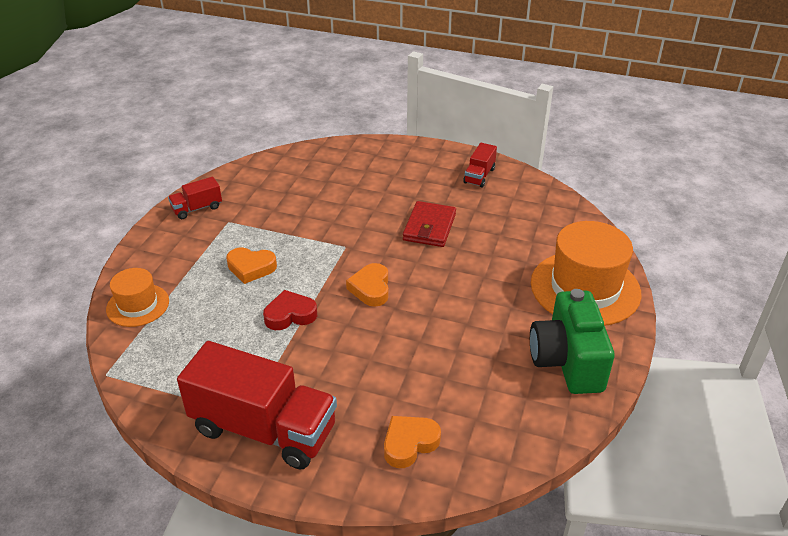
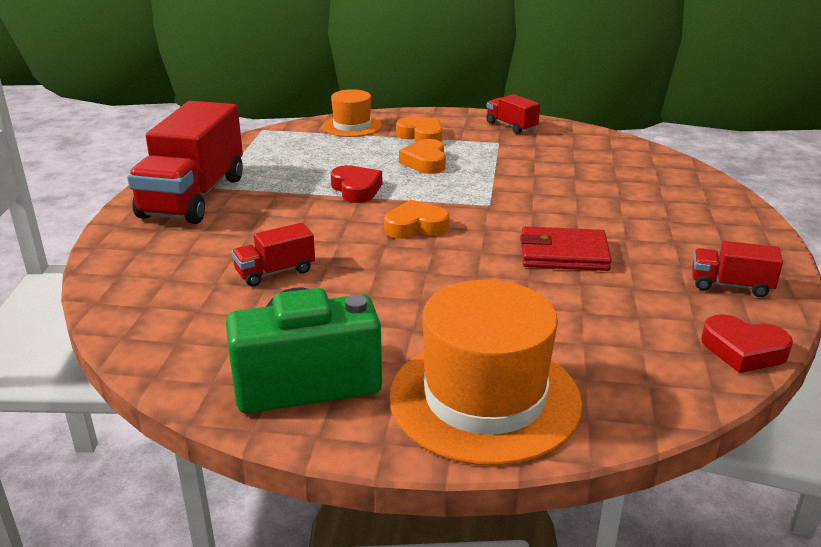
camera: 80 degrees right, 10 degrees down
orange heart [384,416,441,468] -> orange heart moved to [396,117,442,142]
none -> red truck [232,223,315,287]
none -> red heart [701,314,793,373]

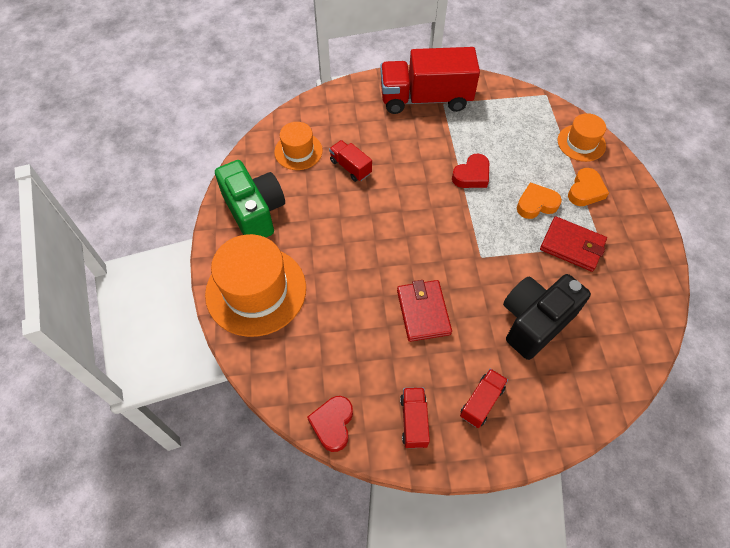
camera: 75 degrees right, 30 degrees up
orange heart [384,200,450,239] -> none
red truck [486,94,540,134] -> red truck moved to [460,368,508,428]
none -> orange hat [274,122,323,170]
none -> black camera [503,274,591,360]
none -> red wallet [540,216,607,272]

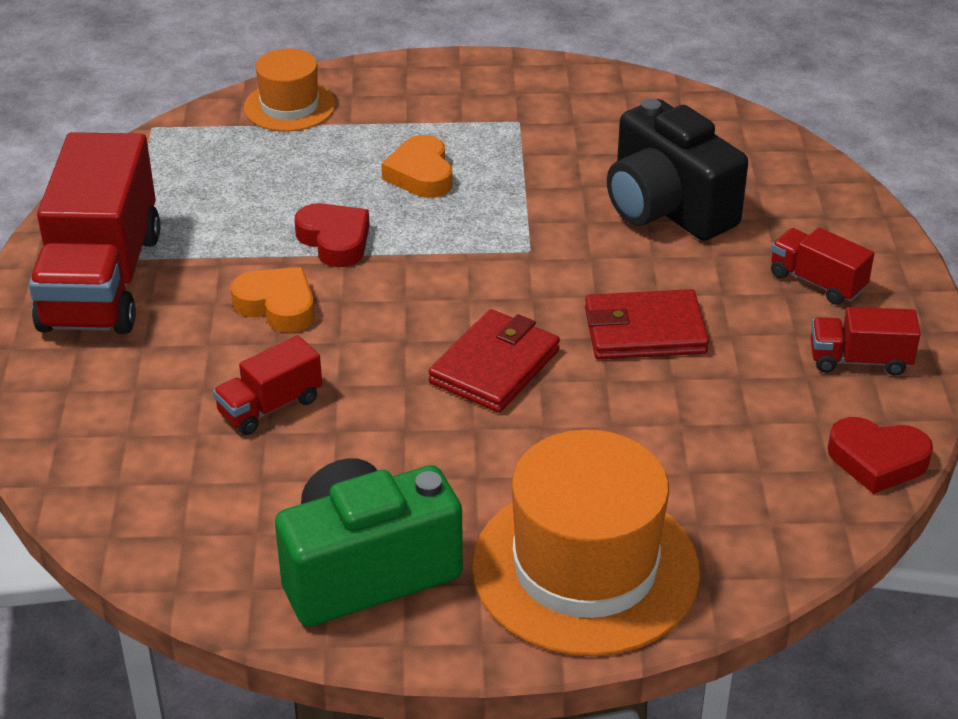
camera: 85 degrees left, 20 degrees down
orange hat [274,122,323,170] -> none
red wallet [540,216,607,272] -> red wallet moved to [428,309,560,413]
orange heart [568,168,609,206] -> orange heart moved to [231,267,315,332]

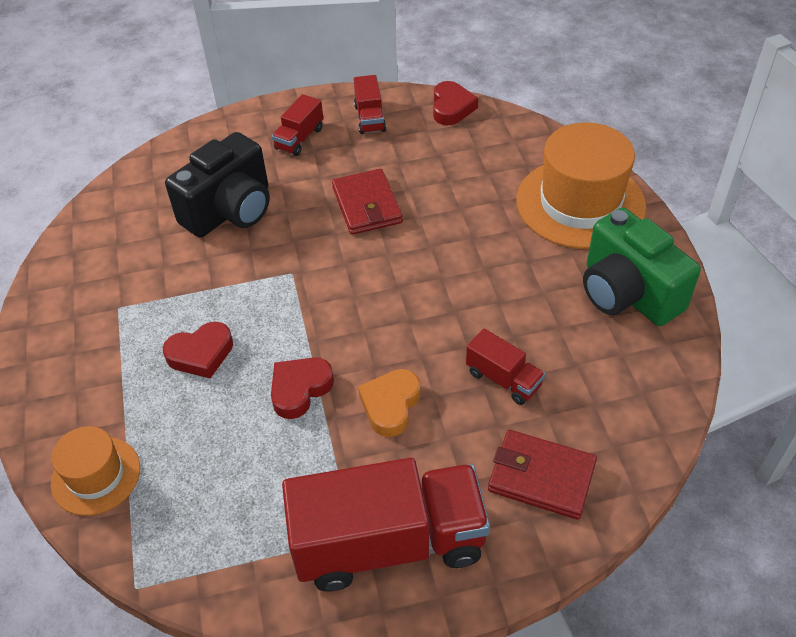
camera: 100 degrees left, 10 degrees up
orange heart [381,135,452,198] -> red heart [163,322,233,378]
red wallet [428,309,560,413] -> red wallet moved to [488,430,597,520]

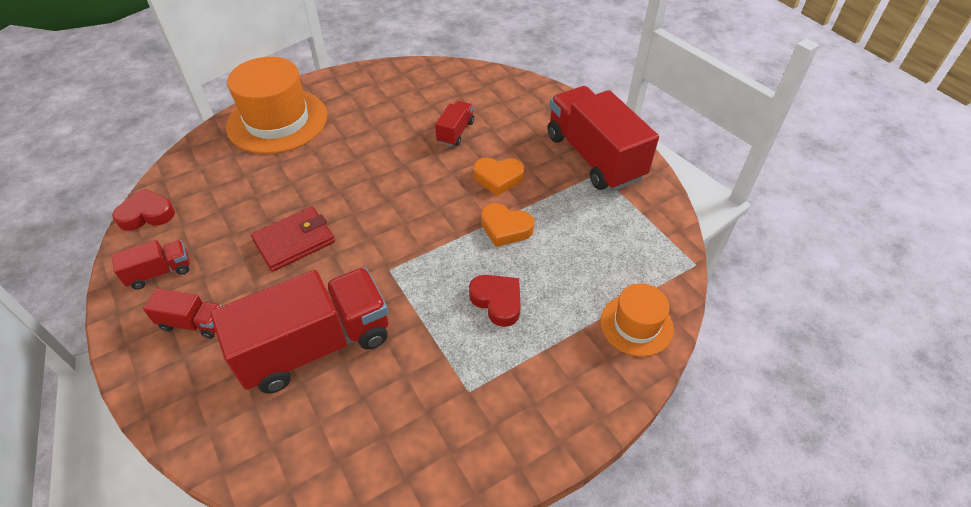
camera: 110 degrees left, 0 degrees up
black camera [165,132,270,237] -> red truck [210,268,388,394]
red heart [271,357,334,419] -> orange heart [481,203,534,247]
red wallet [488,430,597,520] -> none
green camera [583,208,701,326] -> none

